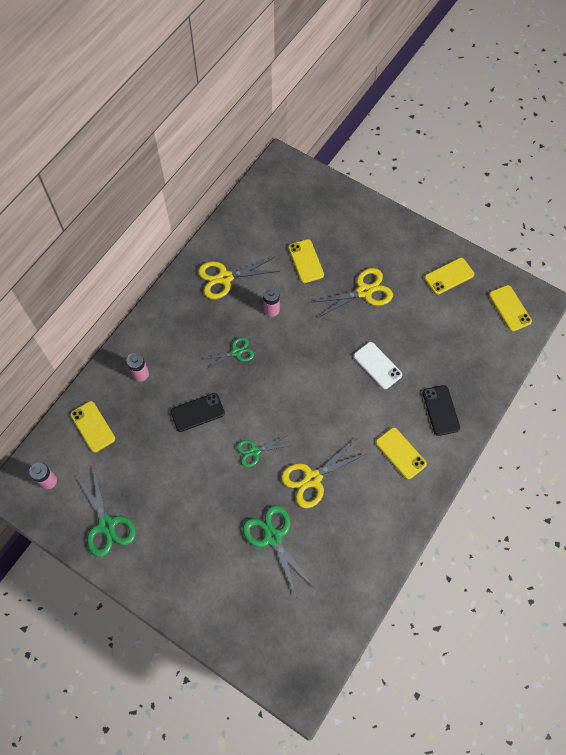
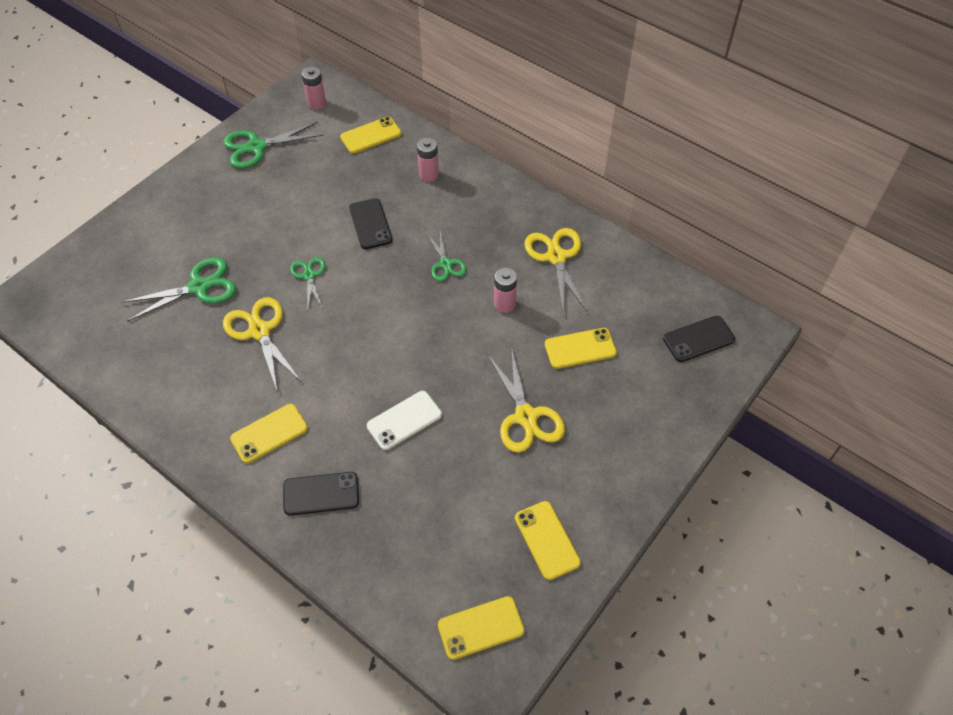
camera: 95 degrees right, 10 degrees down
none -> black phone [663,315,735,362]

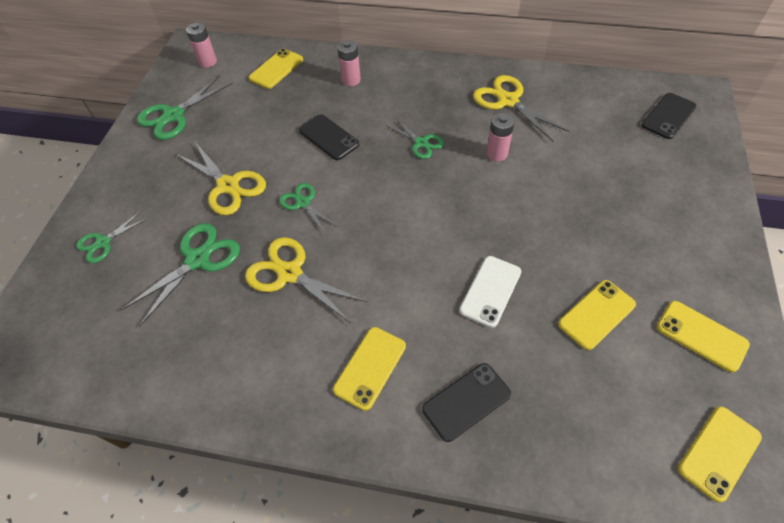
camera: 25 degrees left, 0 degrees up
yellow scissors [487,347,565,453] -> yellow scissors moved to [175,141,266,215]
yellow phone [545,328,617,369] -> yellow phone moved to [558,280,636,350]
none -> green scissors [76,210,149,263]

